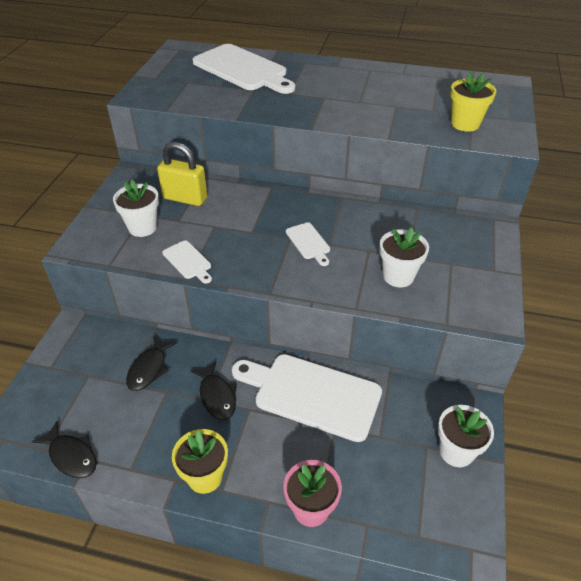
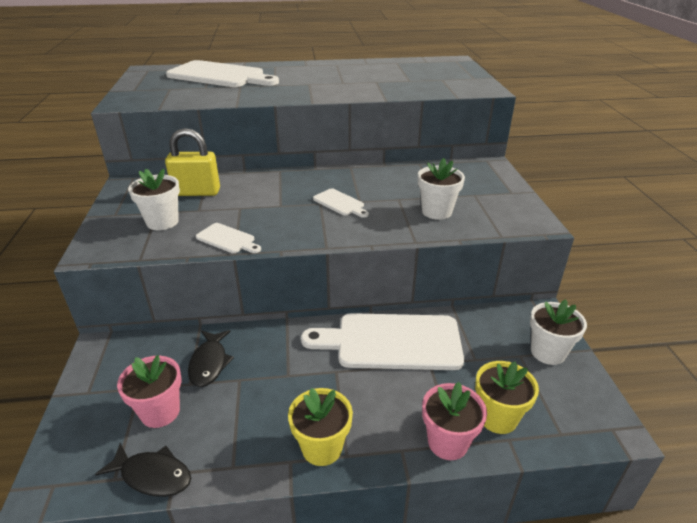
camera: 20 degrees left, 10 degrees down
black fish [190,361,237,420] -> none
yellow flower pot [450,72,496,132] -> yellow flower pot moved to [475,361,539,434]
none -> pink flower pot [117,355,181,428]

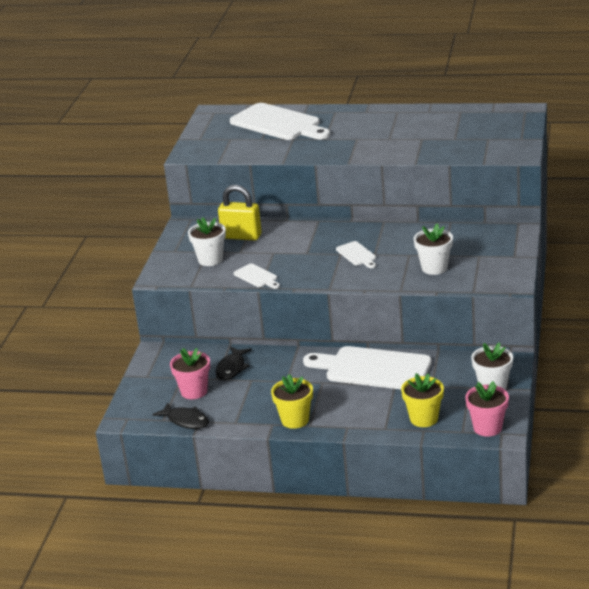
camera: 20 degrees right, 5 degrees down
pink flower pot [422,382,487,460] -> pink flower pot moved to [465,381,509,437]

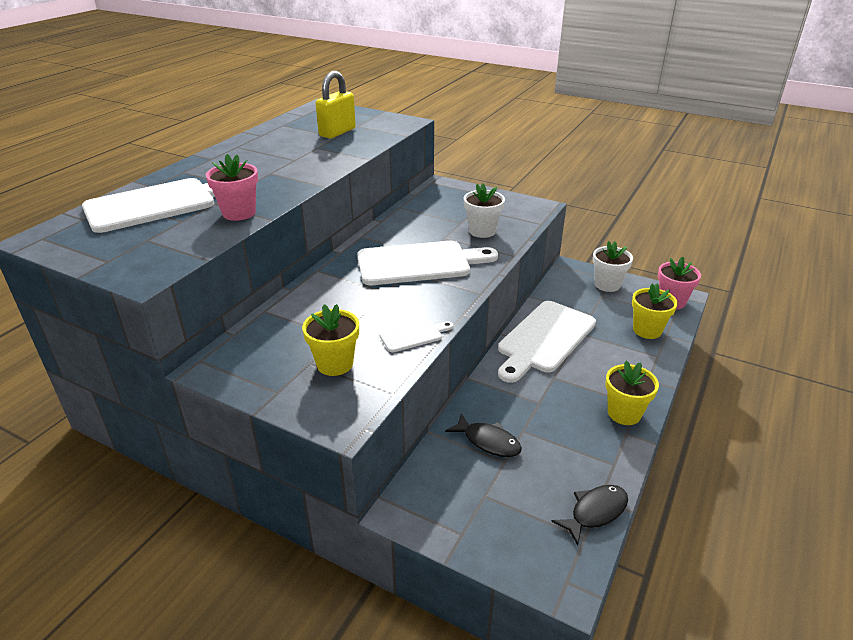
camera: 75 degrees left, 5 degrees up
pink flower pot [170,348,210,399] -> pink flower pot moved to [206,154,258,221]
white flower pot [188,217,226,266] -> yellow flower pot [302,304,359,376]
yellow padlock [218,185,262,241] -> yellow padlock moved to [316,71,356,139]
white cutting board [336,241,376,268] -> white cutting board [357,241,498,285], size x2.19

